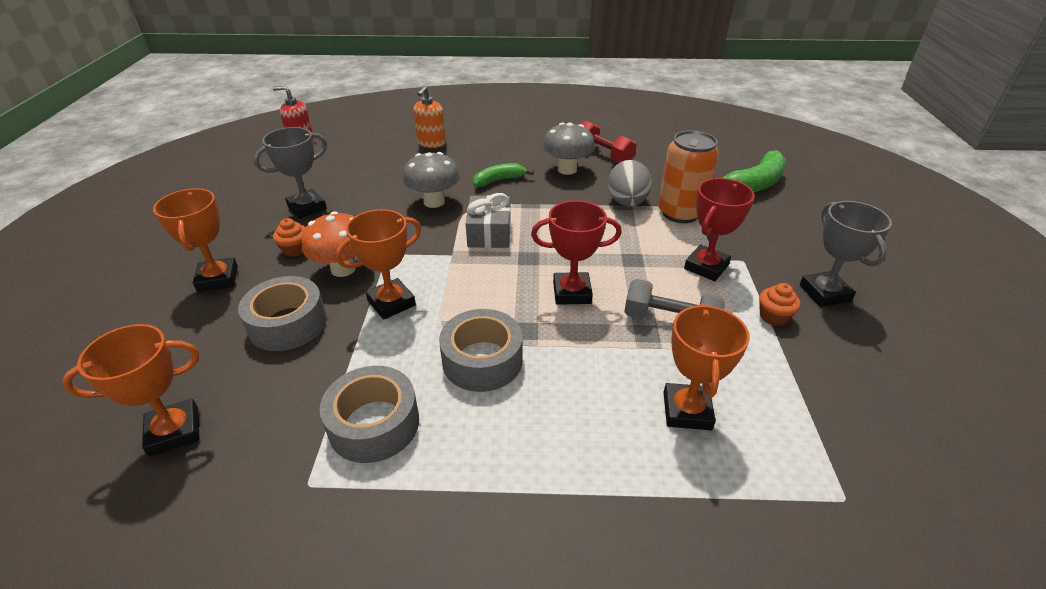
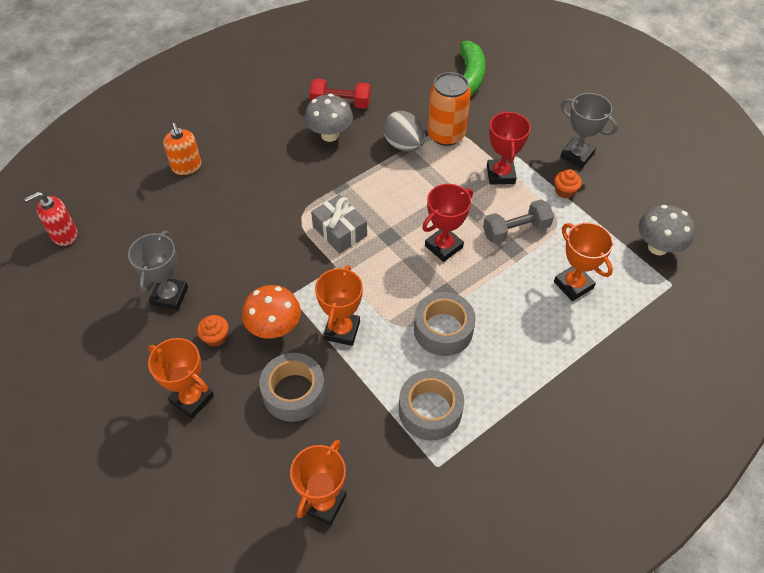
camera: 40 degrees left, 15 degrees up
grey mushroom [402,152,460,208] -> grey mushroom moved to [639,205,695,255]
green banana [473,163,534,187] -> none

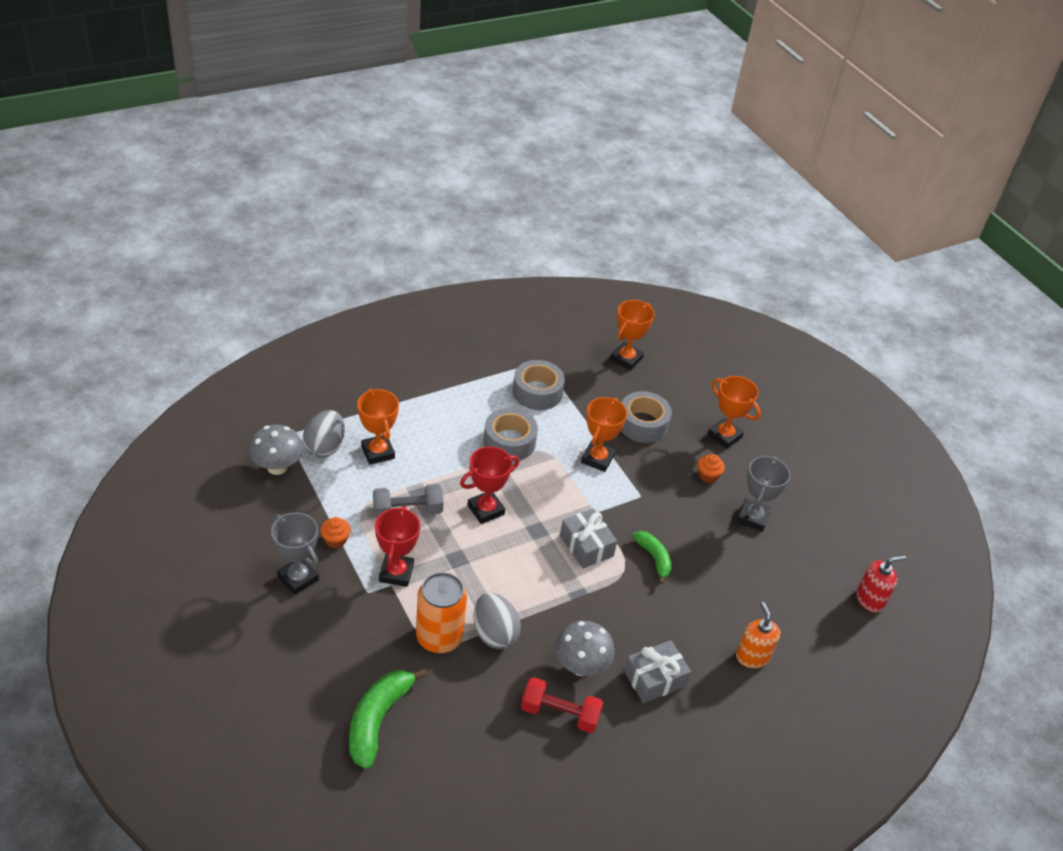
camera: 175 degrees left, 10 degrees down
orange mushroom [242,285,301,339] -> none
none -> grey egg [303,410,345,458]
none -> grey gift [624,640,691,703]
none -> green banana [632,531,672,584]

